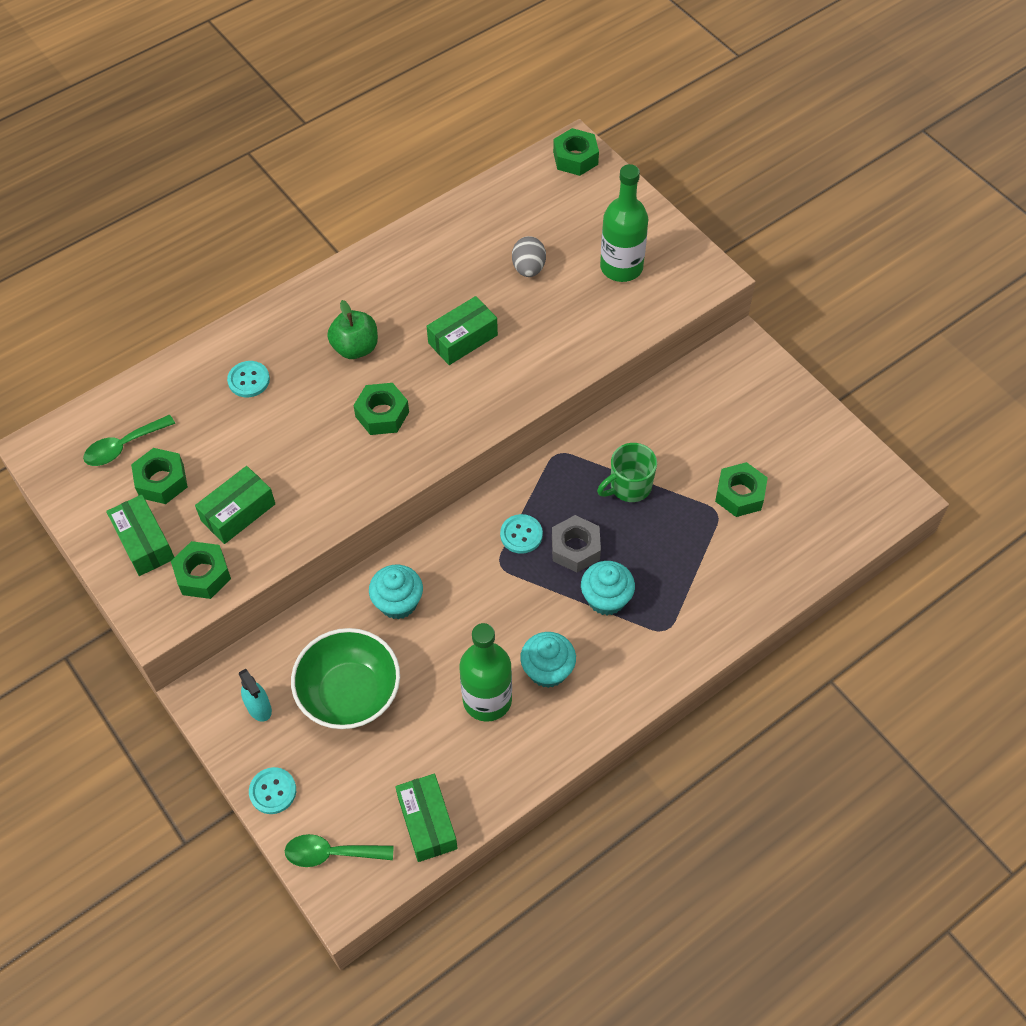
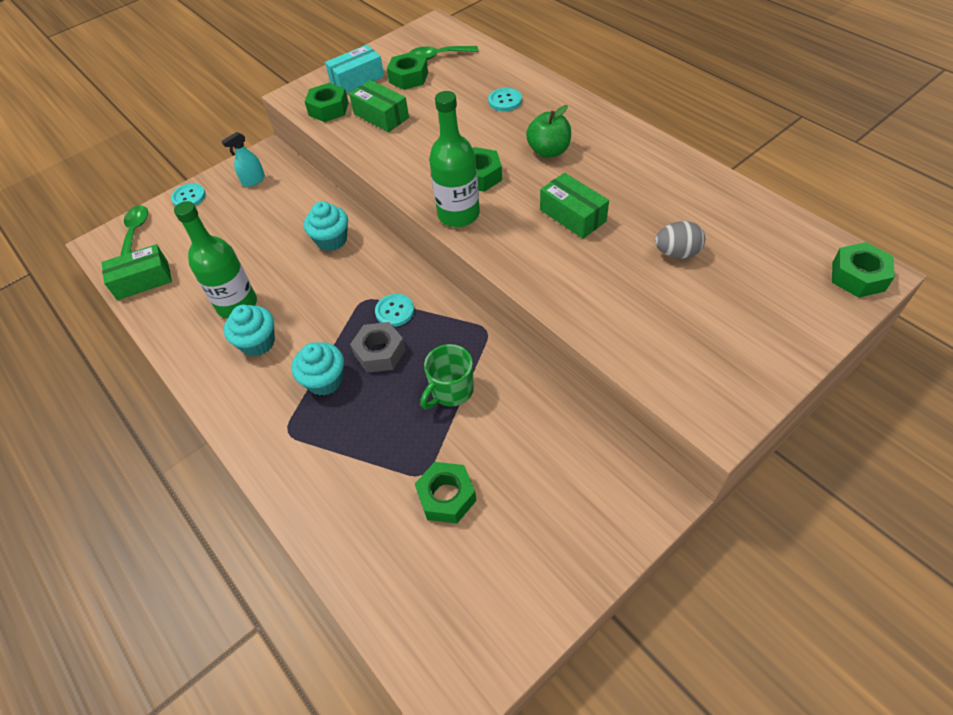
camera: 90 degrees right, 5 degrees down
green spoon [83,415,175,466] -> green spoon turned 60 degrees counterclockwise [409,46,478,60]
green box [106,494,174,576] -> turquoise box [325,45,384,93]
green bowl [291,628,400,729] -> none
green mug [597,443,657,502] -> green mug turned 105 degrees counterclockwise [420,344,474,409]
green bottle [600,164,648,282] -> green bottle moved to [429,91,480,227]

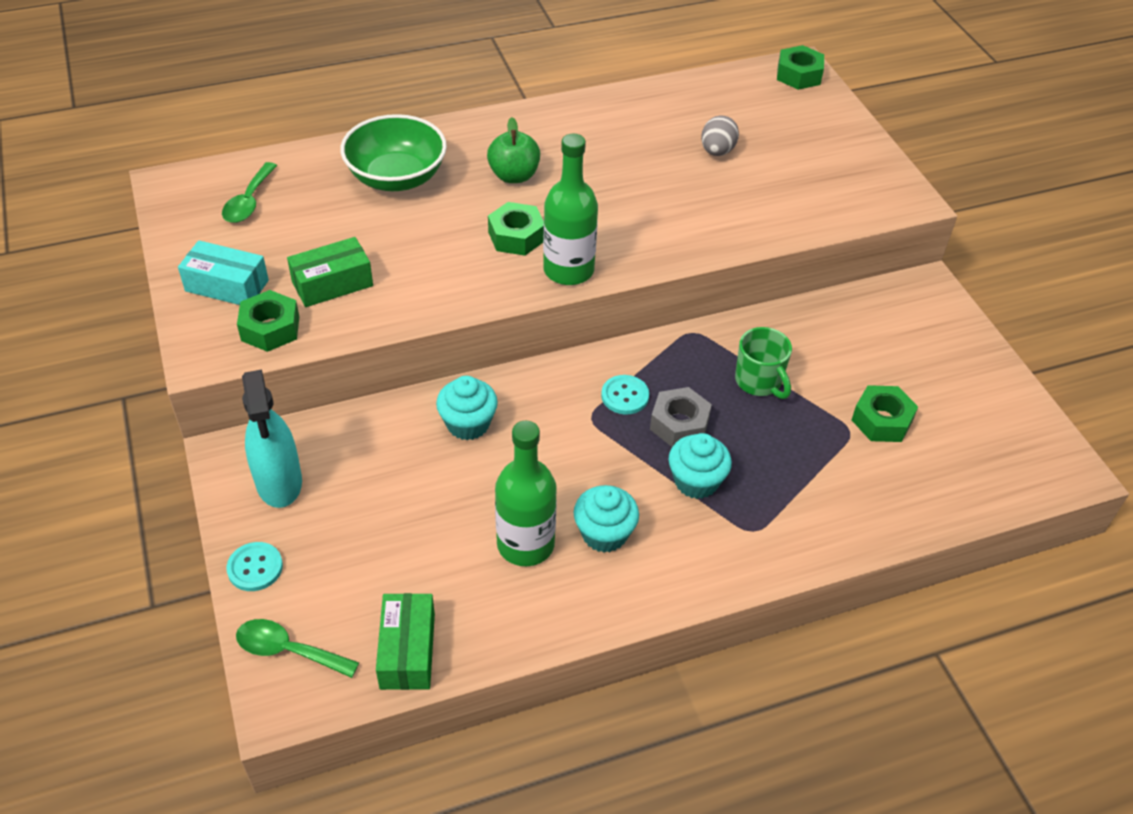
camera: 75 degrees left, 5 degrees down
turquoise spray bottle [222,132,265,187] -> turquoise spray bottle [242,369,302,508], size x1.80
turquoise box [325,45,384,93] -> turquoise box turned 60 degrees counterclockwise [178,240,269,305]
green nut [387,52,428,90] -> none
turquoise button [488,88,522,111] -> green bowl [340,114,447,191]
green box [540,173,609,239] -> none

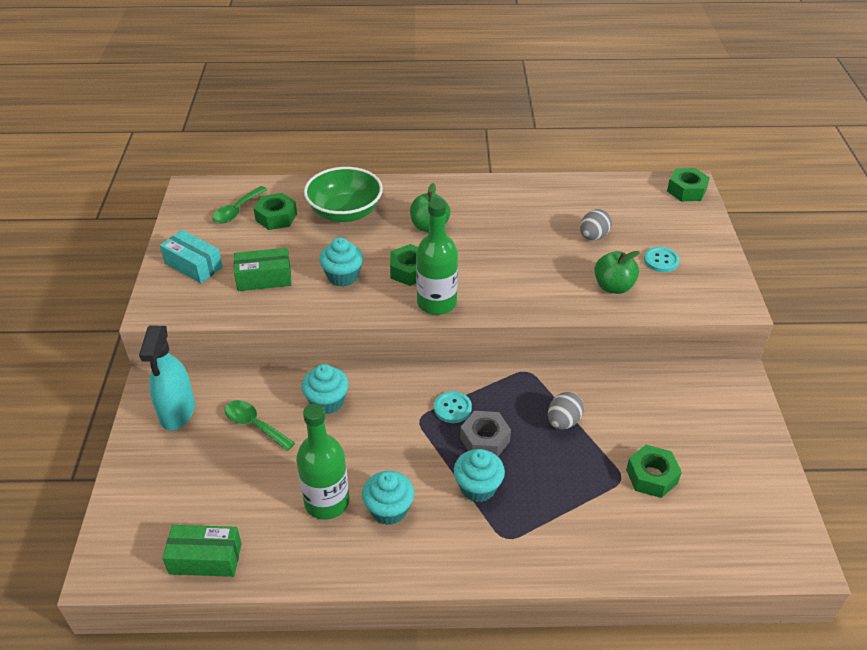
camera: 20 degrees right, 5 degrees down
turquoise button [226,542,283,591] -> turquoise button moved to [644,247,680,272]
green spoon [236,619,359,678] -> green spoon moved to [225,400,295,451]
green nut [237,290,299,352] -> green nut moved to [253,193,297,230]
green box [376,593,435,690] -> green box turned 75 degrees clockwise [162,525,242,577]
green mug [735,327,792,399] -> grey egg [548,392,584,430]
none -> turquoise cupcake [319,238,363,287]
none -> green apple [594,251,640,294]

